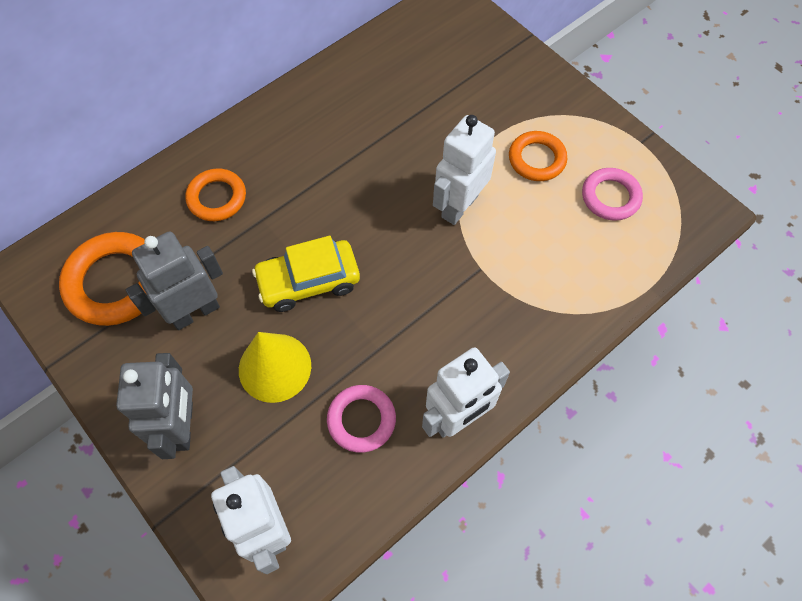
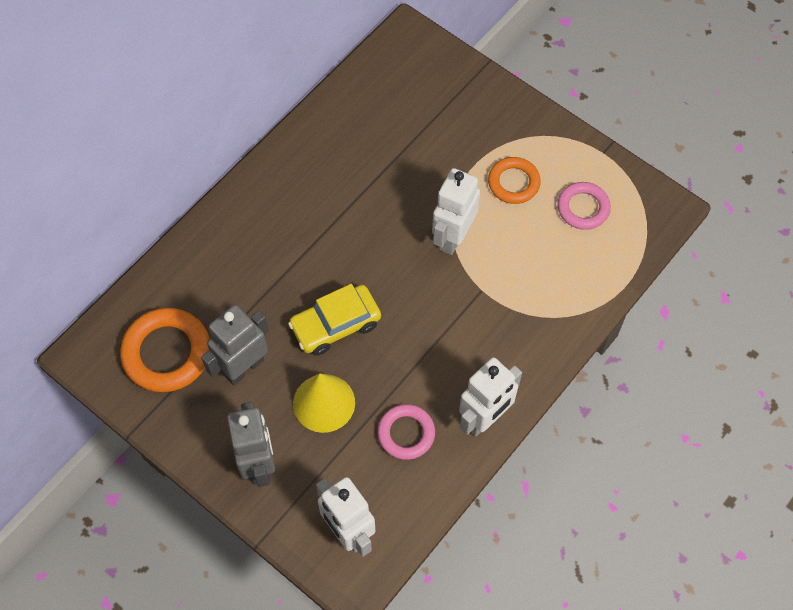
camera: 10 degrees left, 0 degrees up
orange ring [185,168,246,221] -> none

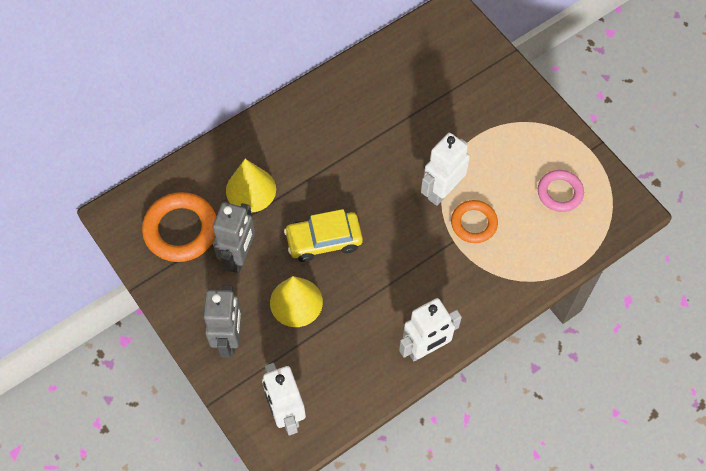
camera: 15 degrees right, 0 degrees up
grey robot [201,305,269,385] -> grey robot turned 135 degrees clockwise [213,202,255,273]
pink ring [377,404,435,460] -> none
orange ring [488,157,541,204] -> orange ring moved to [451,200,498,243]
none -> yellow cone [226,159,276,212]

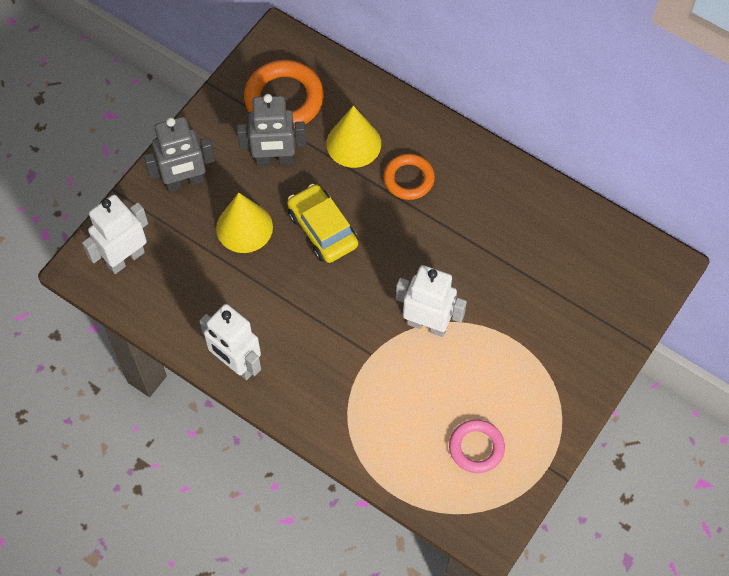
camera: 70 degrees right, 0 degrees up
orange ring [451,200,498,243] -> orange ring moved to [383,154,435,200]

